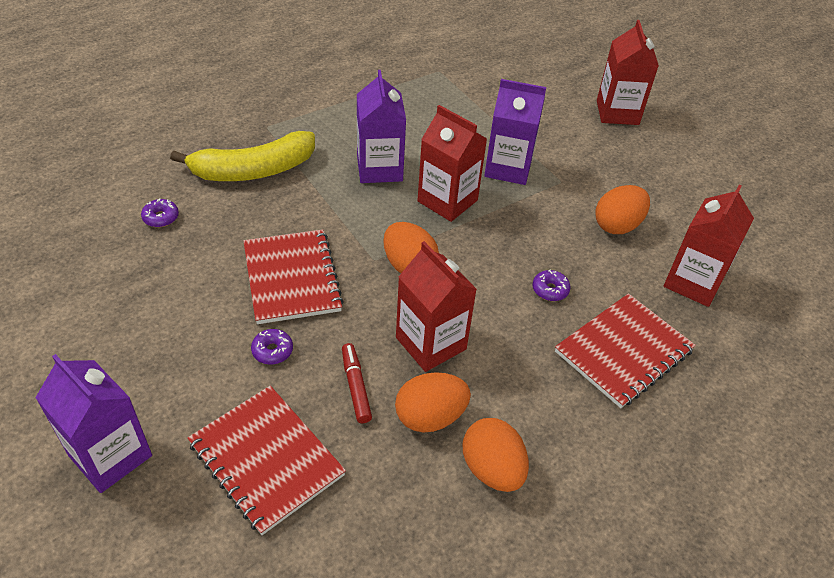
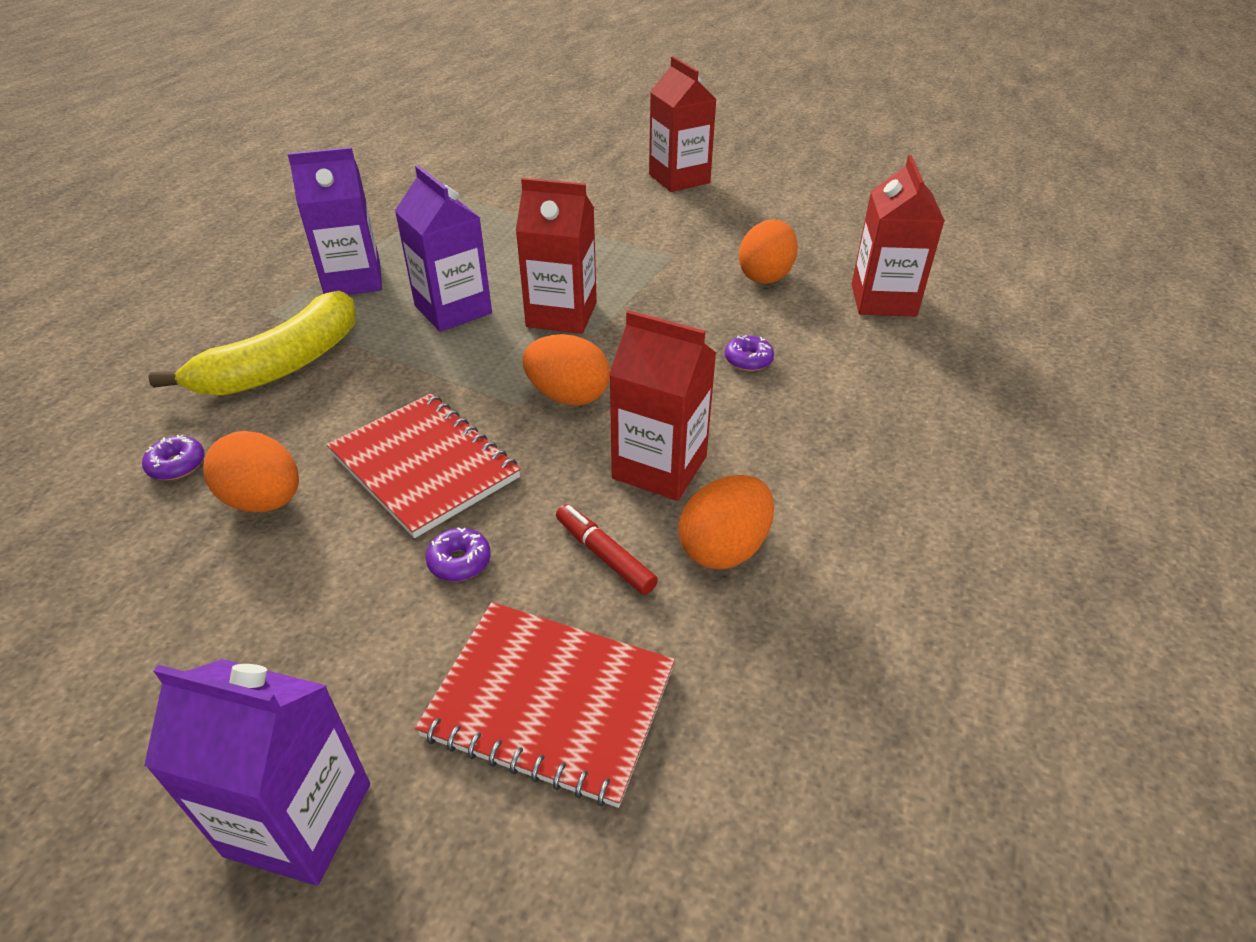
camera: 25 degrees left, 5 degrees down
orange egg [463,418,529,492] -> orange egg moved to [203,431,299,512]
purple carton [484,79,546,185] -> purple carton moved to [287,147,382,295]
red notebook [555,293,696,408] -> none

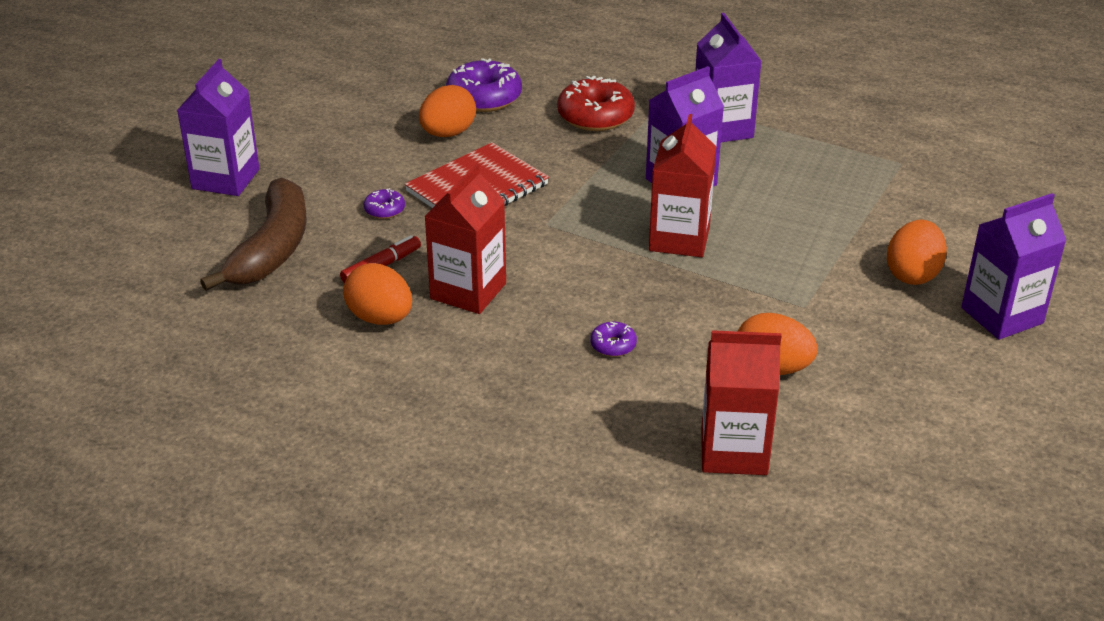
camera: 90 degrees right, 5 degrees down
purple donut [142,435,205,480] -> purple donut [446,58,522,112], size x2.05
yellow banana [148,291,356,396] -> red donut [557,76,635,131]
red notebook [415,602,675,808] -> brown banana [200,178,307,291]
orange egg [522,334,610,406] -> orange egg moved to [887,220,947,285]
red carton [649,56,717,192] -> purple carton [961,193,1066,340]

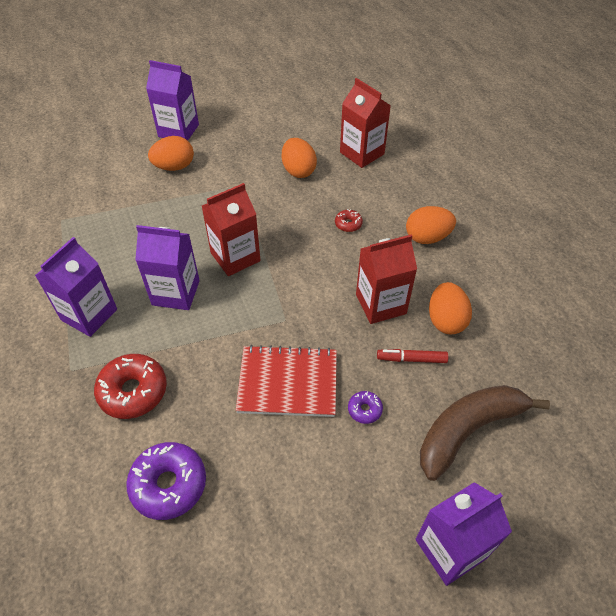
camera: 135 degrees left, 15 degrees up
orange egg [419,85,476,137] -> orange egg moved to [406,206,456,244]
purple donut [590,322,637,357] -> red donut [335,209,363,232]

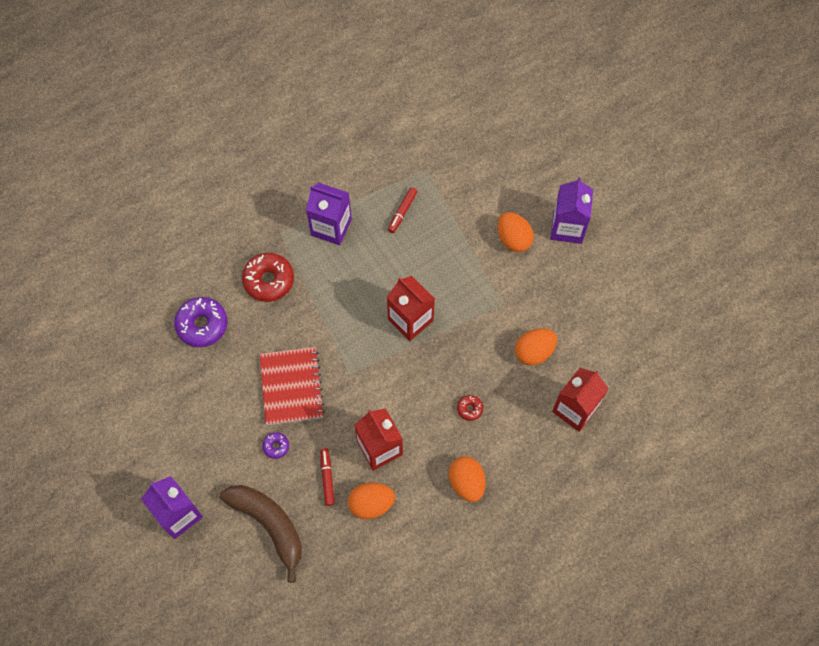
camera: 80 degrees right, 15 degrees up
purple carton [135,225,200,310] -> none
none -> red marker [388,187,417,233]

